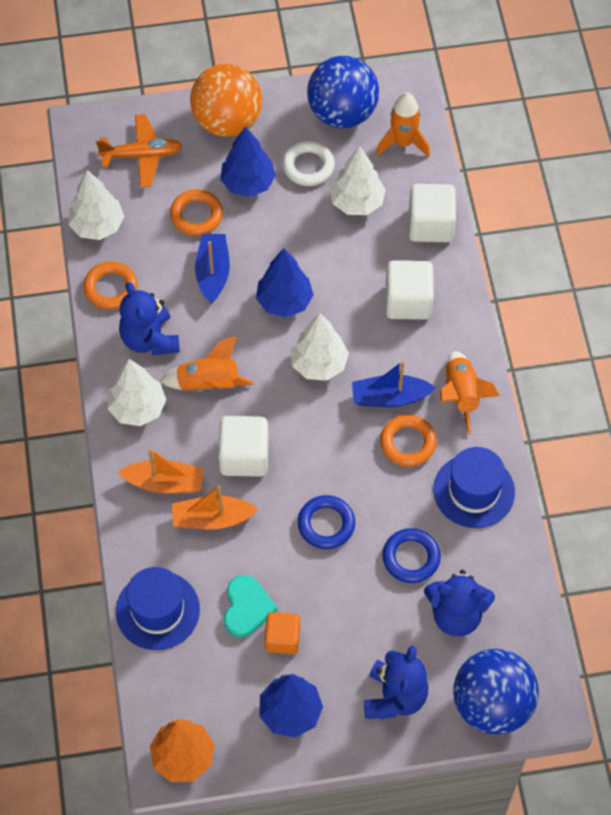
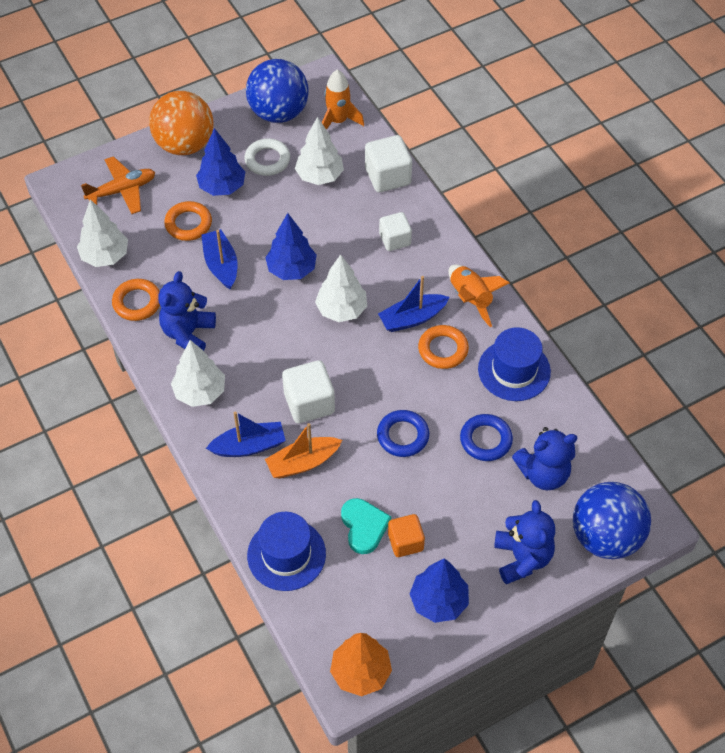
camera: 20 degrees left, 5 degrees down
orange boat [118,448,204,493] -> blue boat [206,412,286,457]
blue teddy bear [119,282,180,355] -> blue teddy bear turned 60 degrees clockwise [158,271,216,351]
orange rocket [160,336,254,392] -> none
white cube [386,260,434,320] -> white cube [379,212,412,251], size x0.66

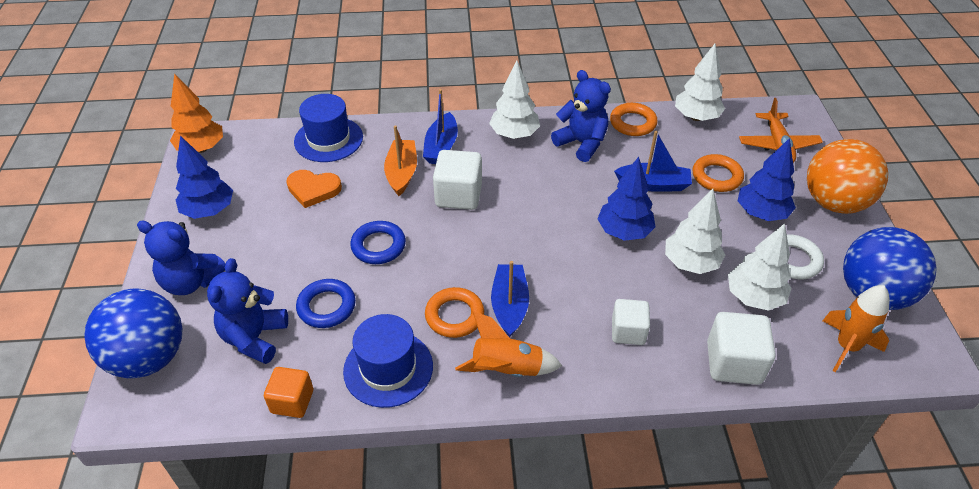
camera: 115 degrees right, 10 degrees down
white tree [315,254,367,322] -> white tree moved to [665,189,725,274]
turquoise heart [341,498,391,554] -> orange heart [286,170,342,208]
orange cube [388,514,425,557] -> orange cube moved to [264,367,313,418]

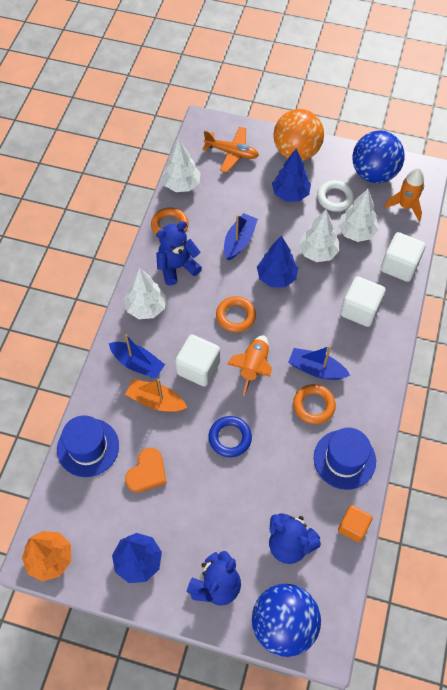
camera: 70 degrees left, 15 degrees up
blue ring [296,279,356,328] -> none
orange rocket [455,311,562,377] -> orange rocket moved to [227,335,272,396]
white cube [612,299,650,345] -> white cube [340,276,386,327], size x1.51
orange ring [693,154,744,192] -> orange ring moved to [216,296,256,332]

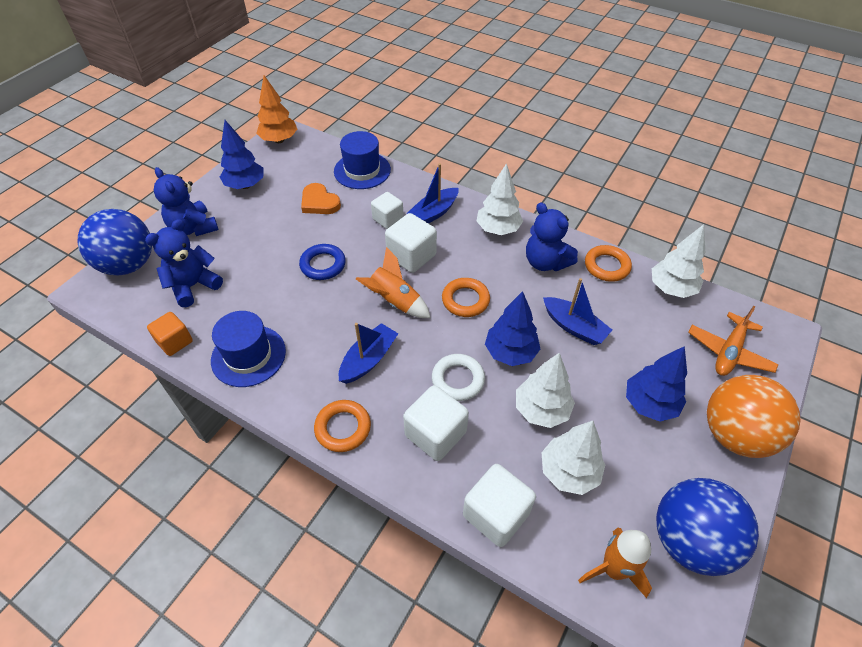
camera: 105 degrees right, 10 degrees down
orange boat [125,379,187,412] -> white cube [371,192,404,229]
blue teddy bear [156,221,202,286] -> blue teddy bear turned 150 degrees clockwise [526,202,578,271]
orange ring [293,384,336,424] -> orange ring moved to [314,400,371,452]
white ring [317,180,354,212] -> white ring moved to [432,354,485,401]

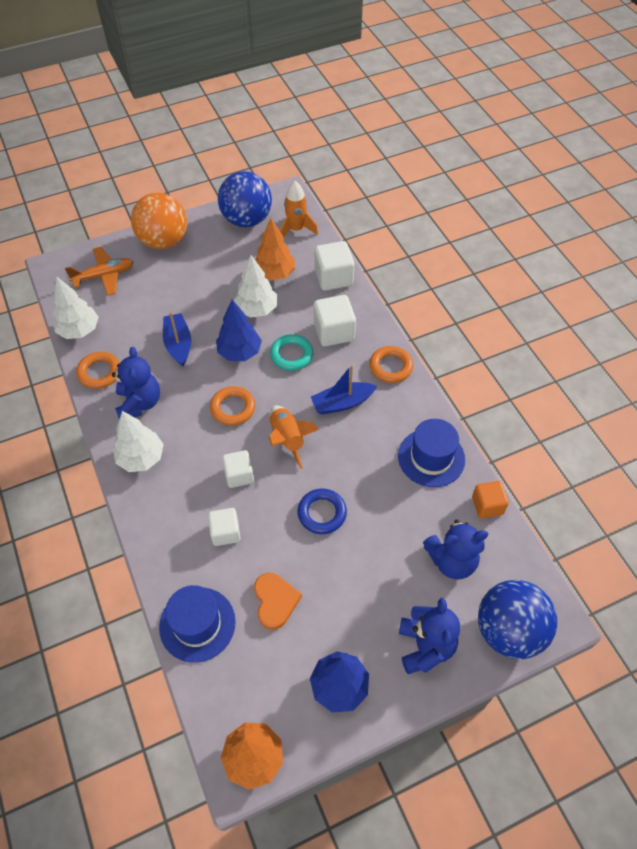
camera: 145 degrees left, 5 degrees up
white cube [385,213,437,273] -> white cube [222,450,254,488], size x0.66
blue boat [407,163,458,223] -> none
white ring [432,354,485,401] -> turquoise ring [270,334,313,371]
white tree [541,421,605,495] -> orange tree [255,218,295,281]
blue tree [626,346,687,422] -> none

